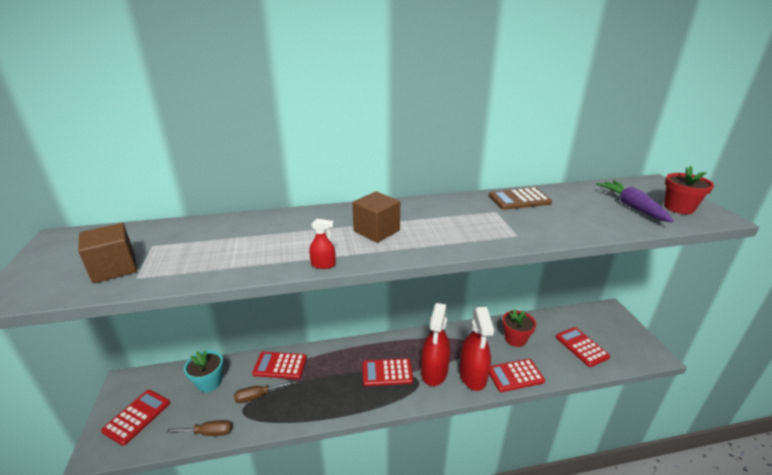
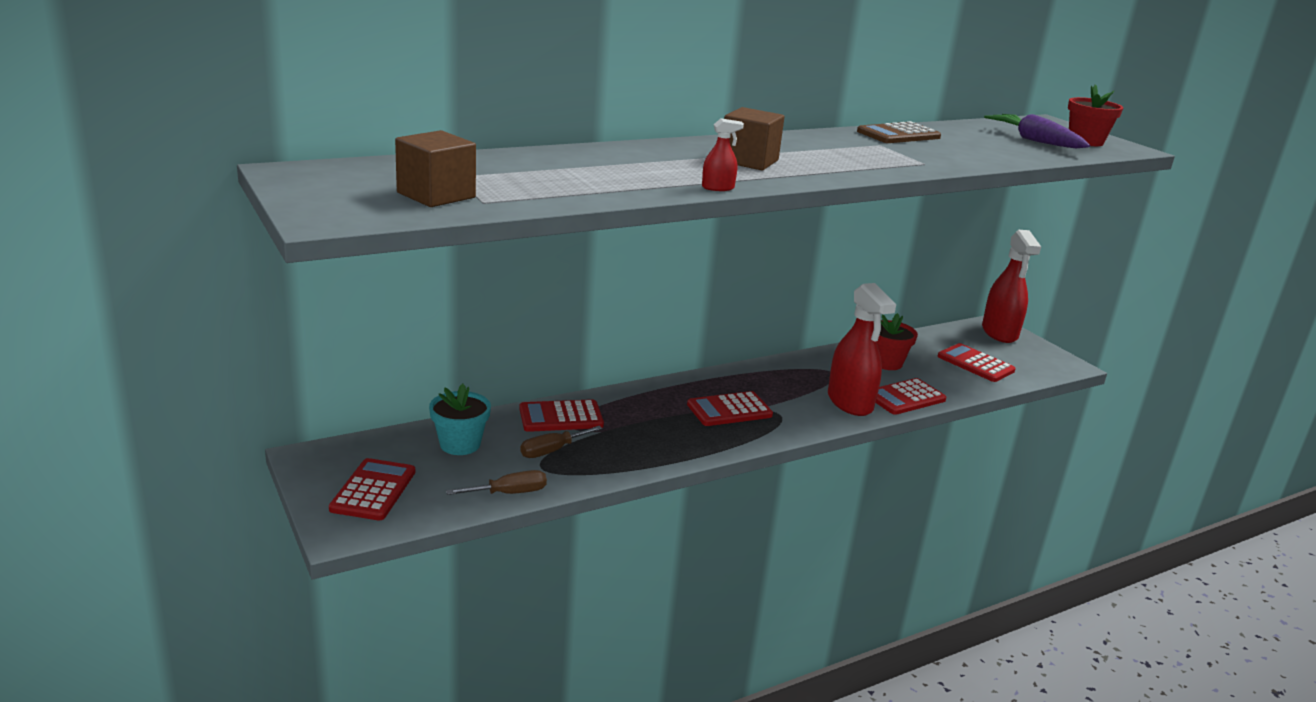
camera: 20 degrees left, 5 degrees down
red spray bottle [421,303,450,386] -> red spray bottle moved to [982,230,1041,343]

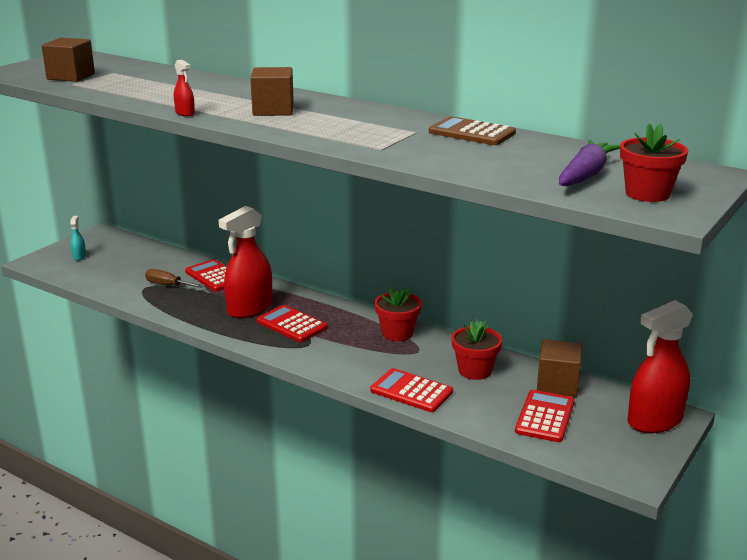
camera: 65 degrees right, 0 degrees up
red calculator [329,458,415,520] -> turquoise spray bottle [70,216,86,260]
turquoise flower pot [429,384,491,455] -> none
brown screwdriver [446,470,547,495] -> none
red spray bottle [828,283,896,416] -> red spray bottle moved to [218,206,272,318]
none -> red flower pot [374,287,422,341]
none -> brown cube [537,339,582,397]

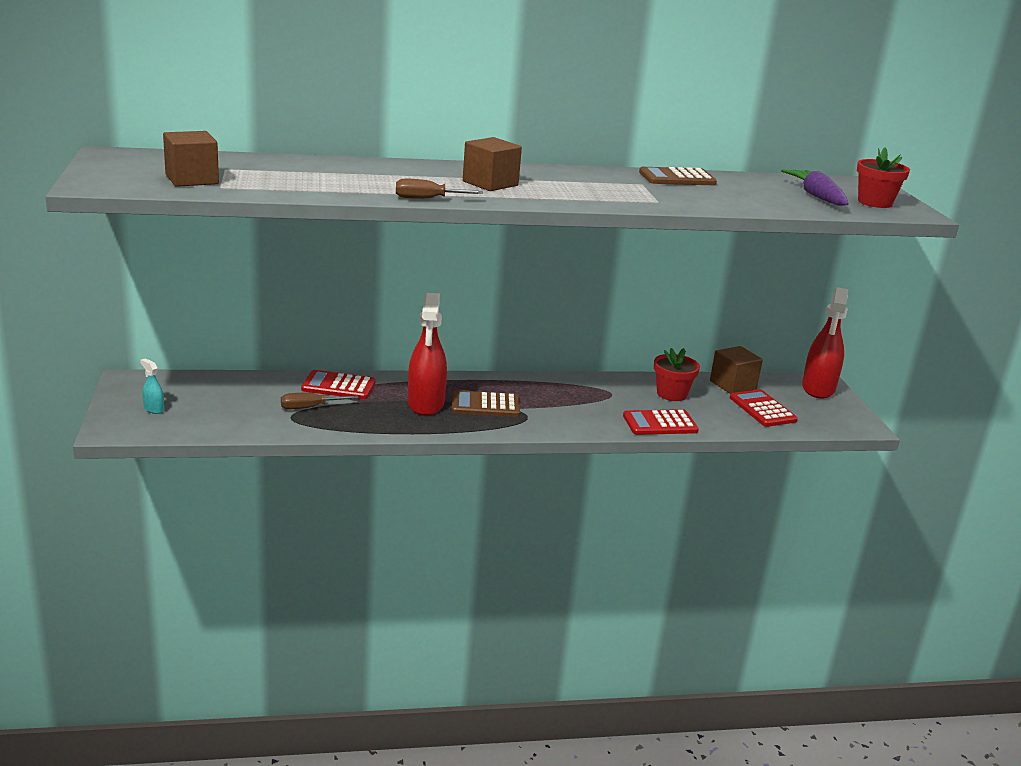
camera: 45 degrees left, 0 degrees up
red spray bottle [174,60,195,116] -> brown screwdriver [396,179,483,199]
red calculator [257,305,328,342] -> brown calculator [452,390,520,417]
red flower pot [374,287,422,341] -> none

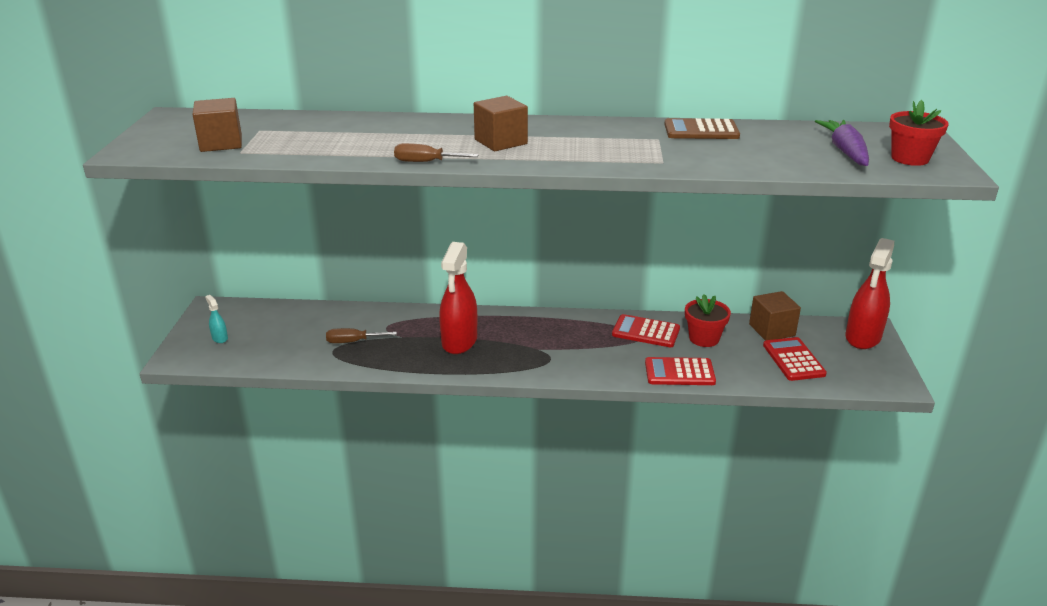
camera: 15 degrees right, 5 degrees up
red calculator [301,370,375,399] -> red calculator moved to [612,314,680,347]
brown calculator [452,390,520,417] -> none

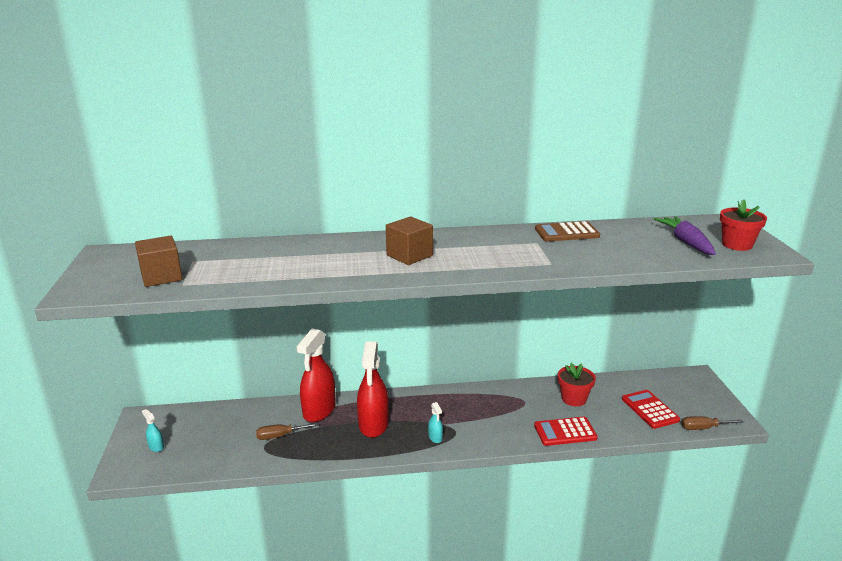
camera: 10 degrees left, 5 degrees down
brown screwdriver [394,143,478,162] -> brown screwdriver moved to [682,416,744,430]
red calculator [612,314,680,347] -> none
brown cube [749,291,801,341] -> none
red spray bottle [846,238,894,349] -> red spray bottle moved to [297,329,336,422]
none -> turquoise spray bottle [428,402,443,443]

